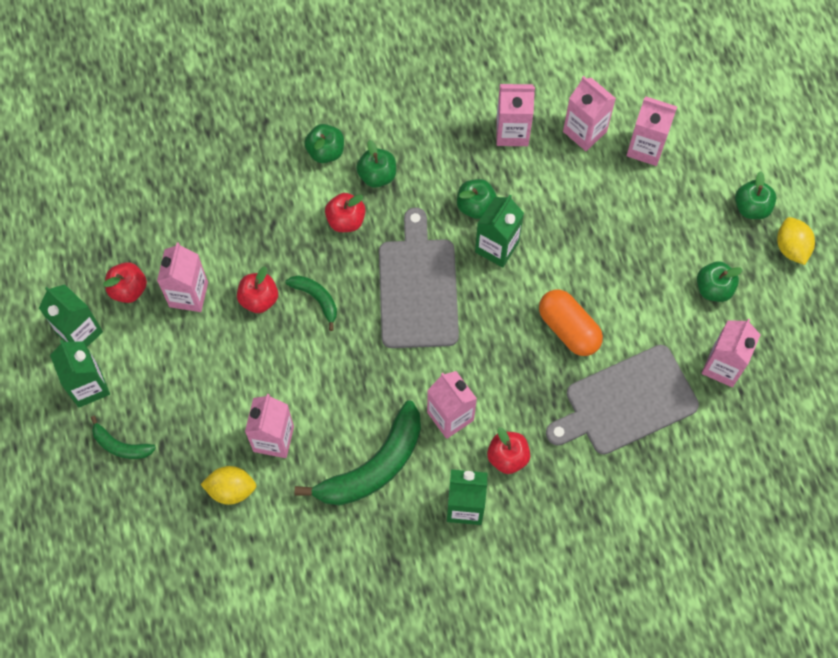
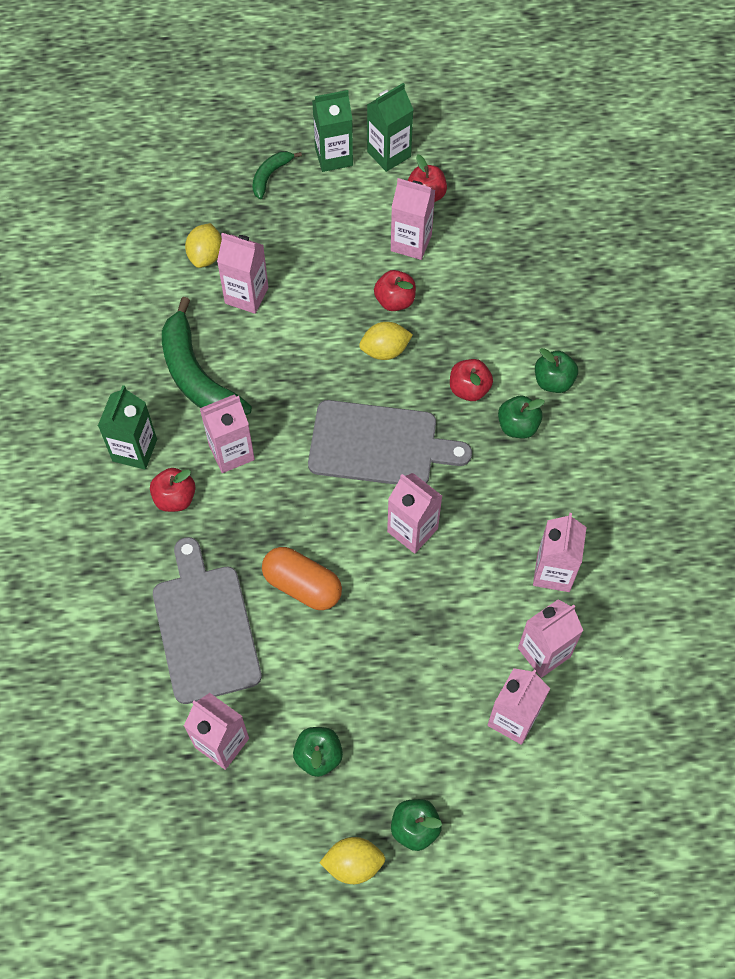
camera: 100 degrees right, 5 degrees down
green banana [285,275,337,331] -> yellow lemon [359,322,413,360]
green apple [457,179,497,219] -> none
green carton [475,195,524,268] -> pink carton [387,473,442,554]
orange capsule [539,290,603,356] -> orange capsule turned 60 degrees clockwise [262,547,342,610]

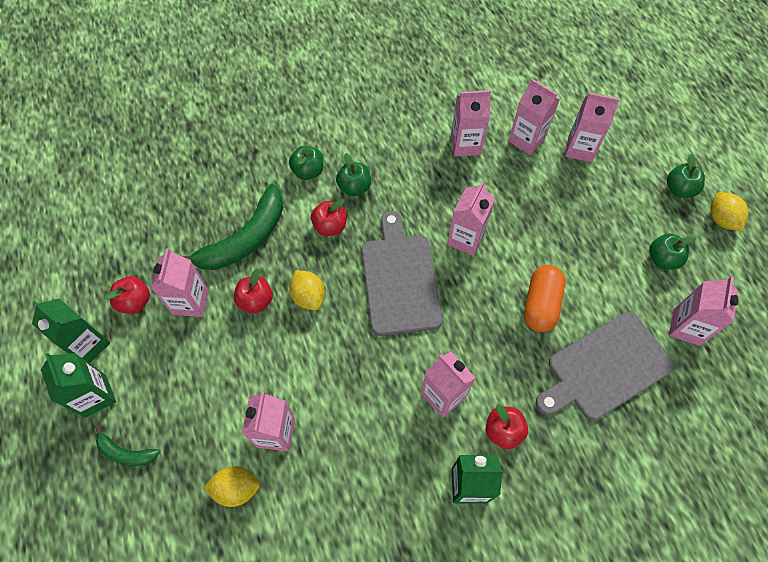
camera: 105 degrees left, 0 degrees up
green banana [162,297,252,415] -> green banana moved to [182,184,283,270]

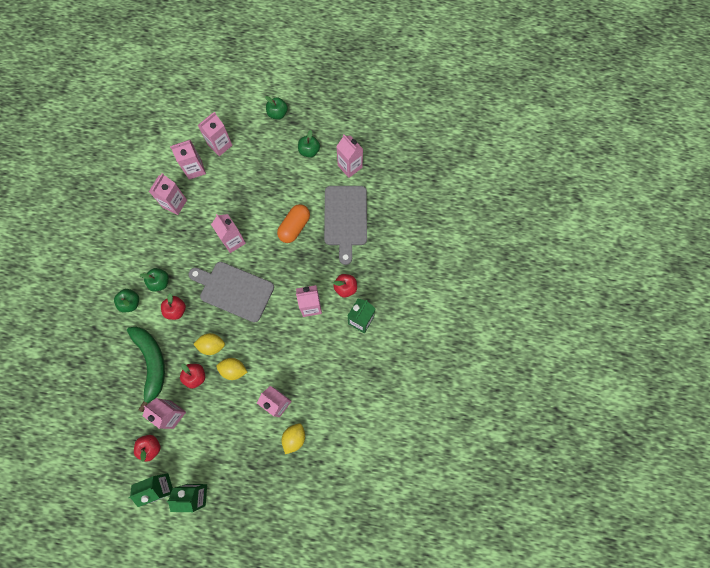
camera: 60 degrees left, 10 degrees up
green banana [95,425,160,466] -> none
orange capsule [524,265,566,332] -> orange capsule turned 75 degrees clockwise [277,204,310,243]
yellow lemon [711,192,748,231] -> yellow lemon moved to [217,358,247,380]

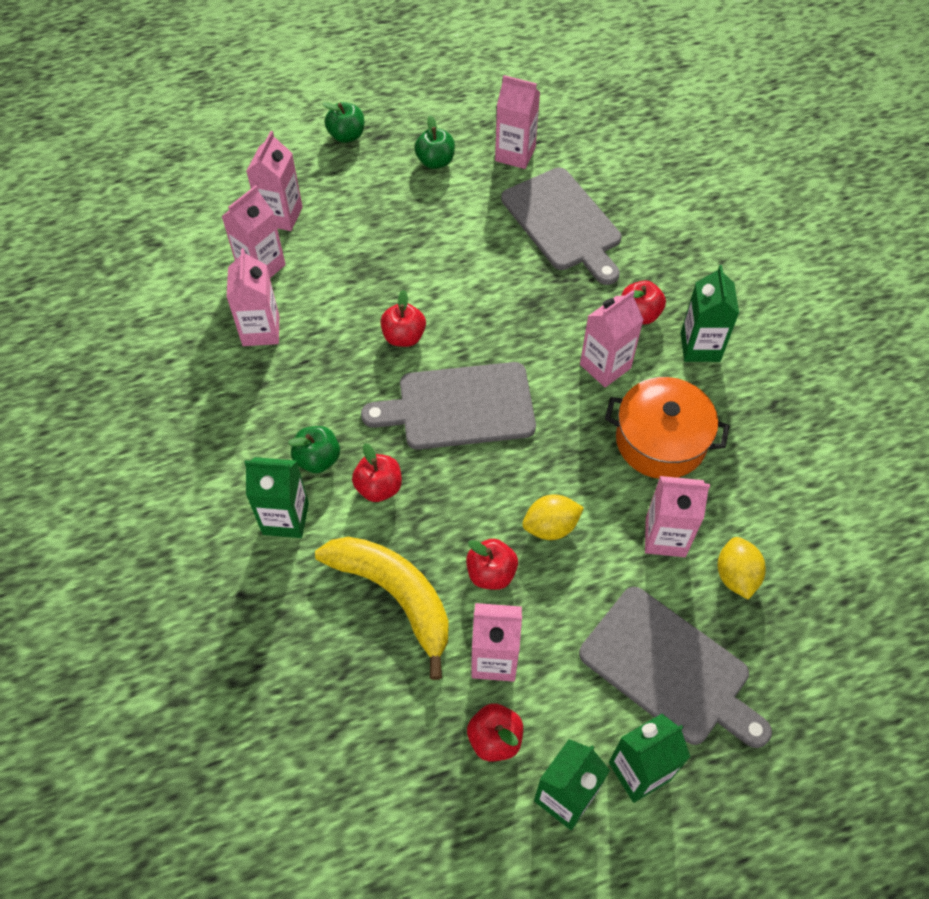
camera: 30 degrees left, 15 degrees down
green apple [114,289,139,313] -> green carton [244,457,309,538]
green banana [127,327,165,412] -> yellow banana [315,537,449,680]
yellow lemon [194,333,225,355] -> none
pink carton [211,214,246,253] -> red apple [380,290,426,347]
orange capsule [277,204,310,243] -> none
none -> grey cutting board [579,587,772,748]
none -> orange pot [605,377,730,479]

